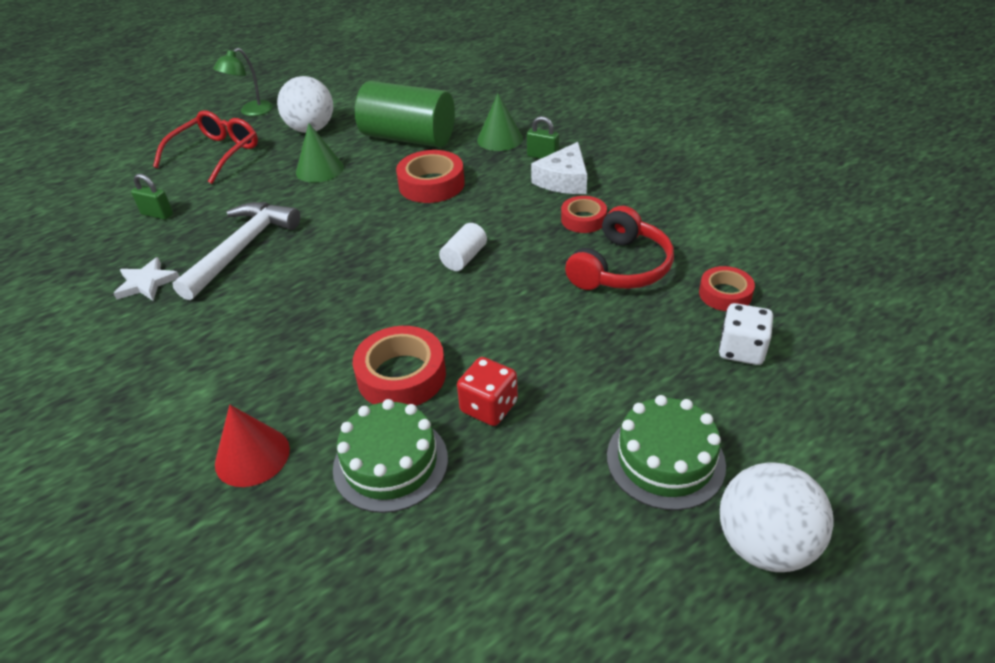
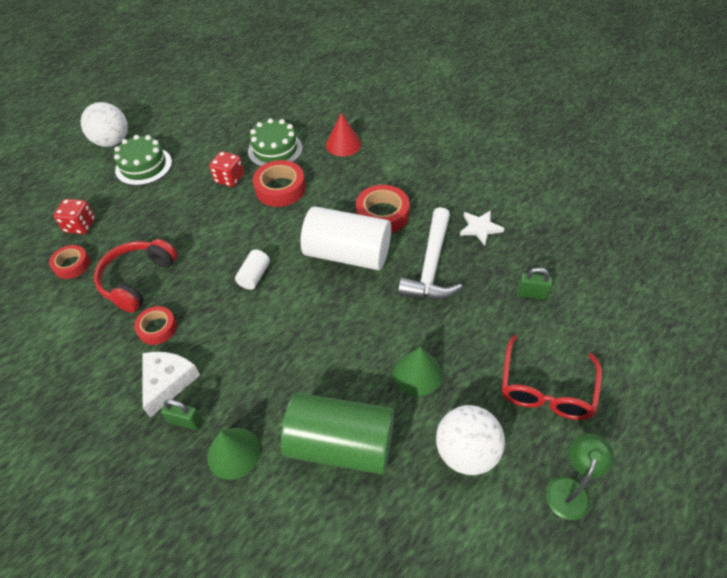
camera: 170 degrees right, 10 degrees up
red tape [396,150,465,203] -> red tape moved to [356,185,410,233]
white dice [719,303,773,365] -> red dice [53,199,95,234]
none -> white cylinder [301,206,391,270]

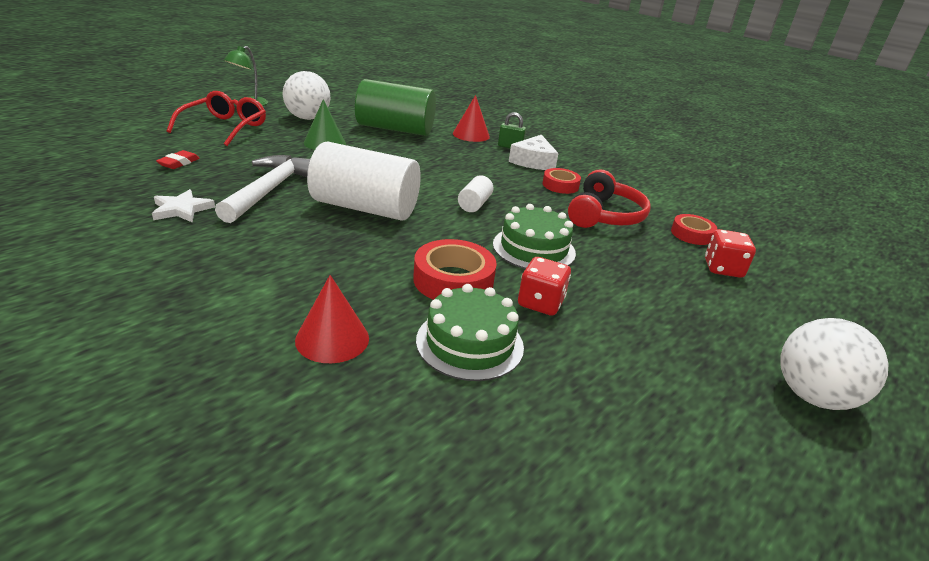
camera: 175 degrees right, 20 degrees down
green cake [114,135,172,186] -> green cake moved to [493,204,576,269]
green cone [207,428,260,480] -> red cone [453,95,490,142]
red tape [356,185,410,233] -> none
green padlock [517,268,552,300] -> red eraser [156,150,200,169]

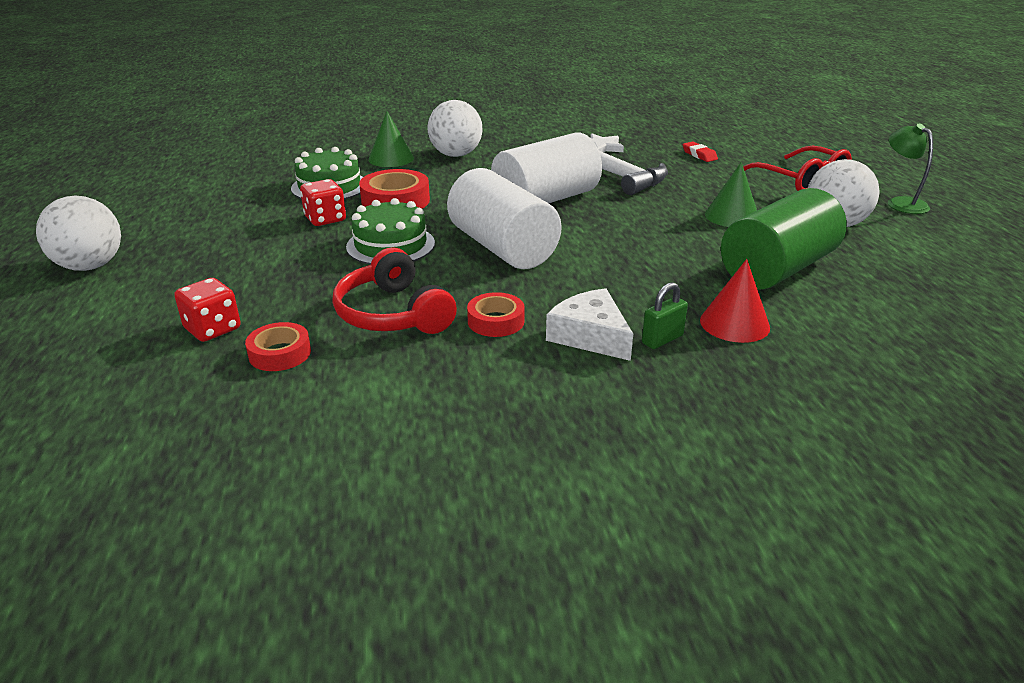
camera: 130 degrees right, 0 degrees up
red cone [295,275,369,363] -> green cone [368,111,414,167]
white cylinder [458,175,493,212] -> white cylinder [447,168,562,269], size x2.30
none -> white ball [427,100,483,157]

